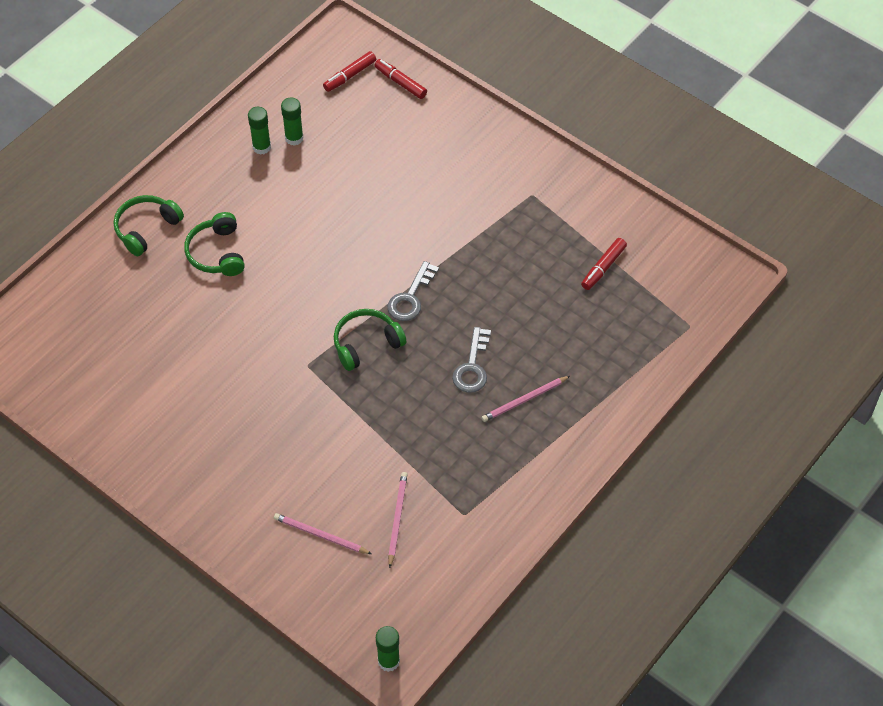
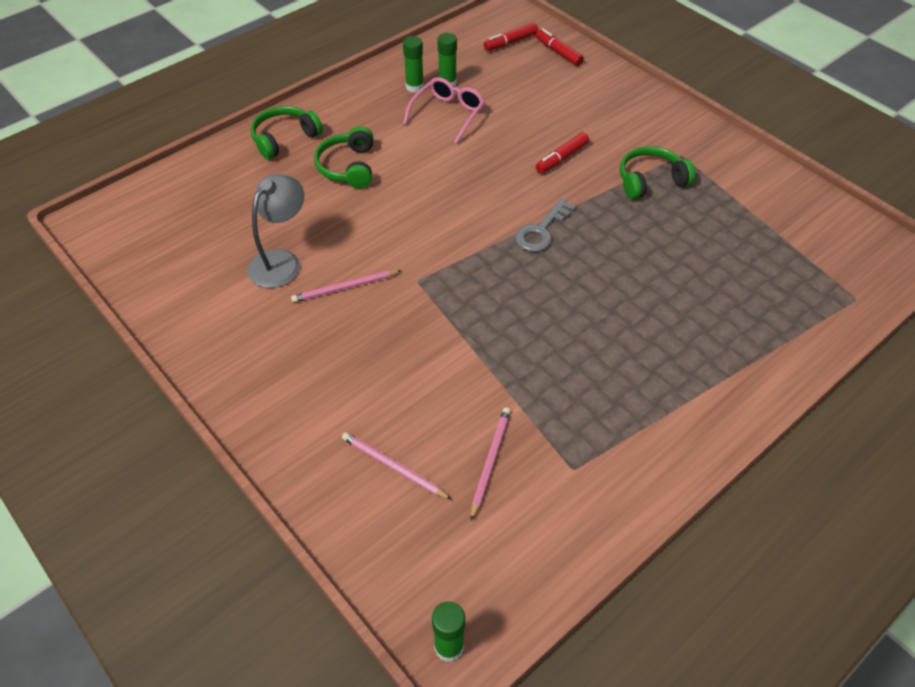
camera: 10 degrees right, 5 degrees down
green headphones [334,309,407,371] -> green headphones moved to [620,146,696,199]
grey key [452,327,491,393] -> none
pink pencil [482,376,570,422] -> pink pencil moved to [291,270,402,303]
red marker [581,238,627,290] -> red marker moved to [536,132,589,174]
none -> grey lamp [247,174,304,288]
none -> pink glasses [403,77,485,144]

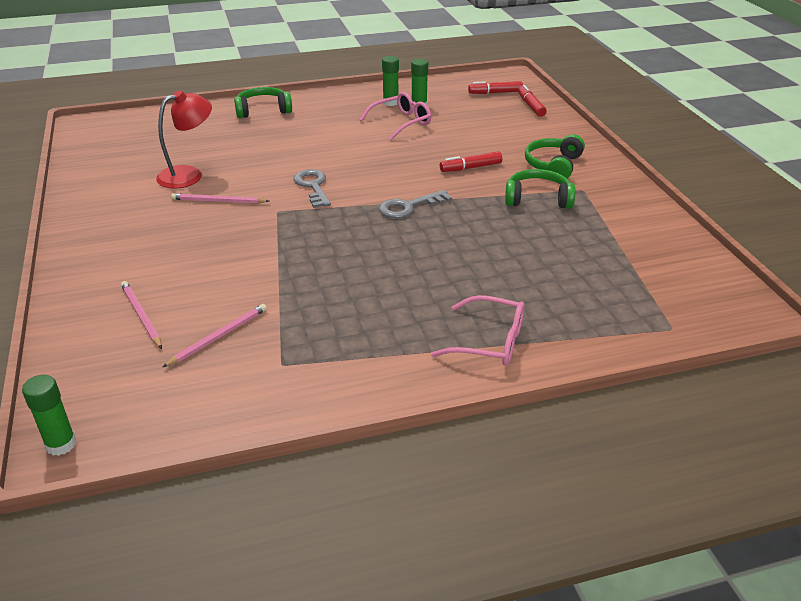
camera: 25 degrees right, 15 degrees down
grey lamp [247,174,304,288] -> red lamp [156,90,212,188]
green headphones [314,126,374,188] -> green headphones moved to [525,134,585,179]
none -> grey key [293,169,331,208]
none -> pink glasses [431,295,525,366]

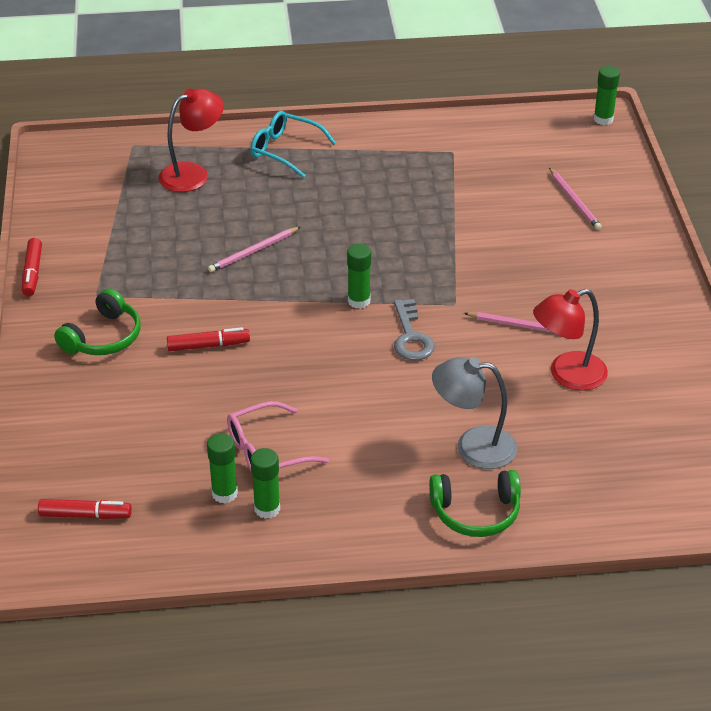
camera: 170 degrees left, 5 degrees up
pink pencil [162,304,267,367] -> pink pencil moved to [208,227,300,272]
grey key [379,190,452,218] -> none
pink glasses [431,295,525,366] -> turquoise glasses [250,111,336,178]
green headphones [505,169,575,209] -> none
red marker [518,85,546,117] -> red marker moved to [22,238,42,296]
none -> red lamp [158,89,224,192]
none -> green glue stick [347,244,371,309]
none -> grey lamp [432,357,517,469]

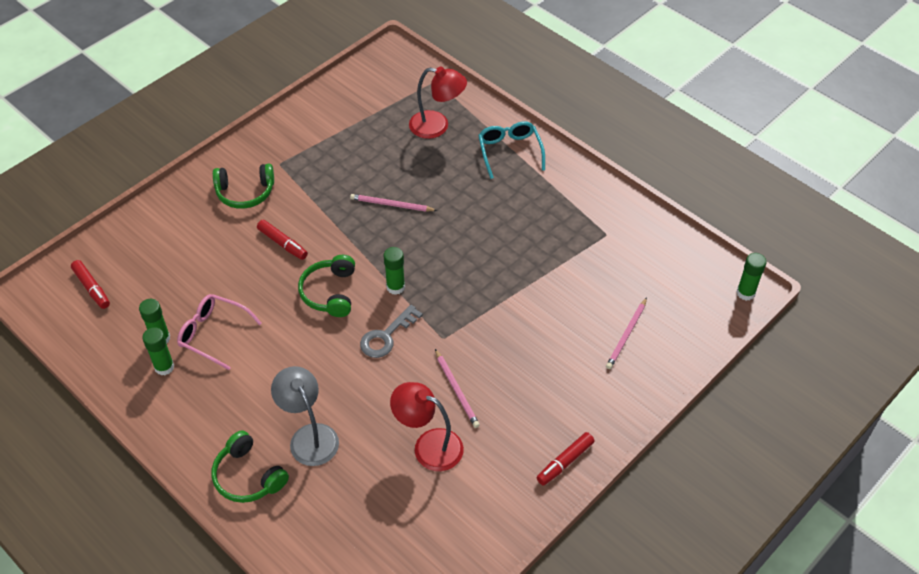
camera: 50 degrees right, 10 degrees up
red marker [22,238,42,296] -> red marker moved to [537,432,595,485]
none -> green headphones [298,255,355,317]

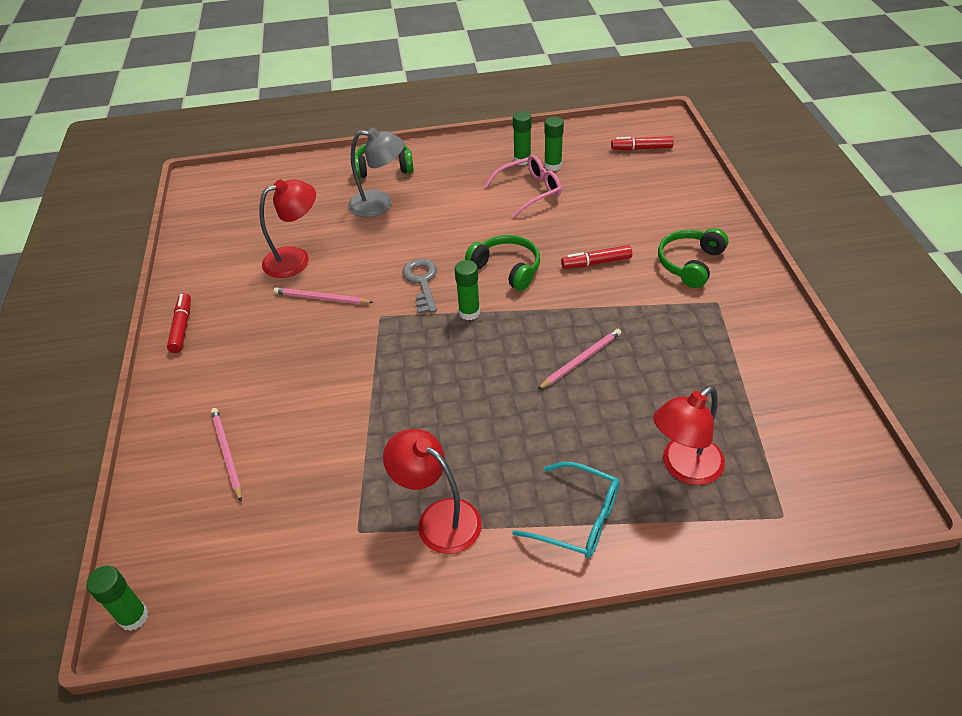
camera: 130 degrees right, 5 degrees down
none -> red lamp [383,429,482,554]

